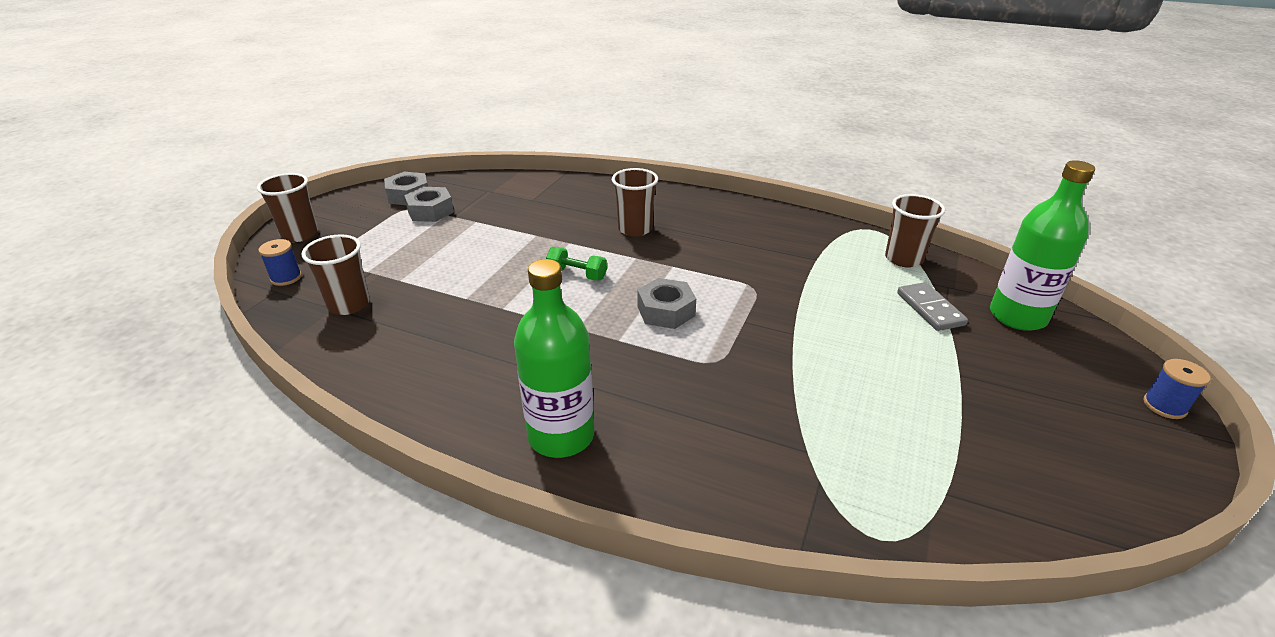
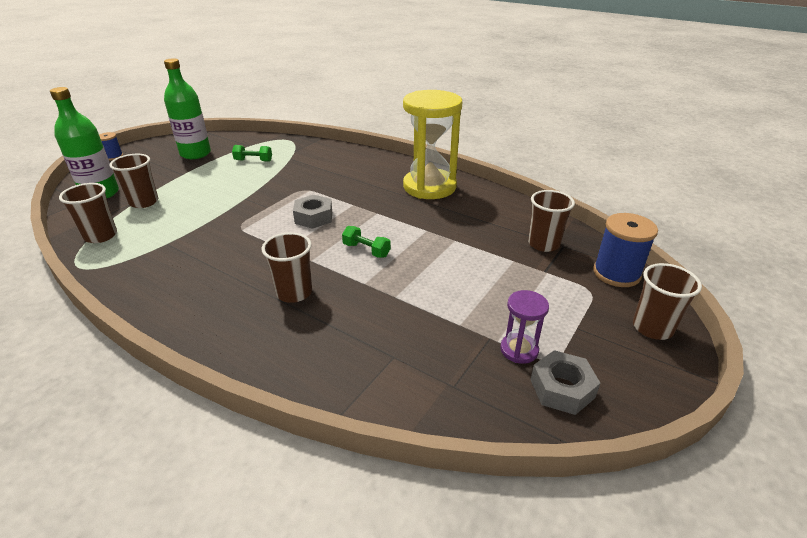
camera: 170 degrees left, 0 degrees up
blue spool [258,239,302,286] -> blue spool [593,213,658,287], size x1.78
grey nut [404,187,454,222] -> purple hourglass [500,290,549,364]
green bottle [514,259,594,458] -> green bottle moved to [164,58,211,159]
grey domino [897,282,968,331] -> brown cup [109,154,158,208]
none -> green dumbbell [232,145,272,162]
none -> yellow hourglass [403,90,462,199]

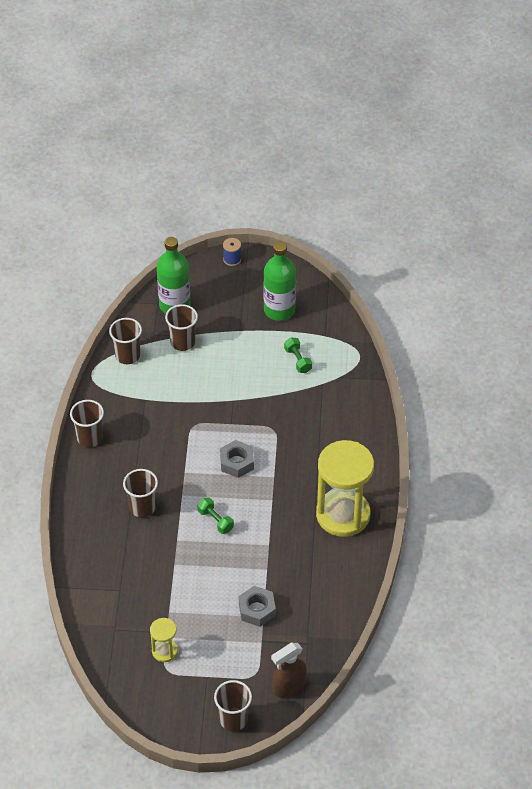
camera: 60 degrees right, 15 degrees up
green dumbbell [342,226,391,258] -> green dumbbell turned 45 degrees counterclockwise [198,497,234,534]
purple hourglass [500,290,549,364] -> yellow hourglass [150,618,178,662]
brown cup [528,190,575,252] -> brown cup moved to [70,400,104,447]
grey nut [530,350,600,415] -> grey nut moved to [239,586,276,627]
blue spool [593,213,658,287] -> brown spray bottle [271,643,307,698]

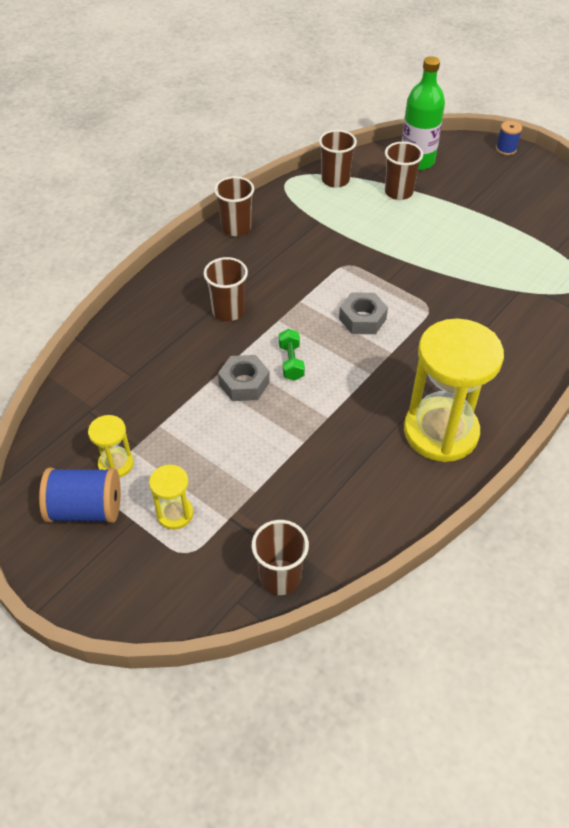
camera: 35 degrees right, 0 degrees up
brown cup [214,680,252,731] -> brown cup moved to [252,520,309,595]
grey nut [239,586,276,627] -> grey nut moved to [218,355,270,401]
green bottle [264,242,296,321] -> none
brown spray bottle [271,643,307,698] -> none
green dumbbell [284,337,312,373] -> none
none -> blue spool [39,468,121,523]
none -> yellow hourglass [149,464,193,529]

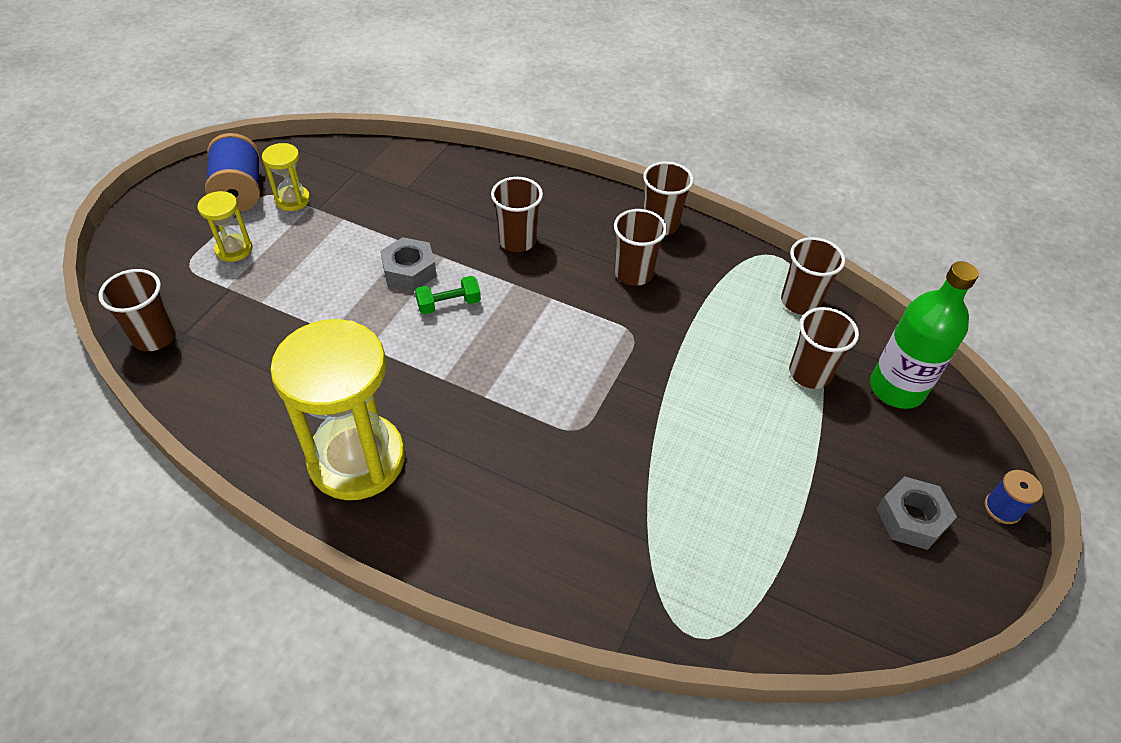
camera: 75 degrees right, 0 degrees up
grey nut [339,293,388,334] -> grey nut moved to [876,476,957,550]
none -> brown cup [614,209,667,286]

